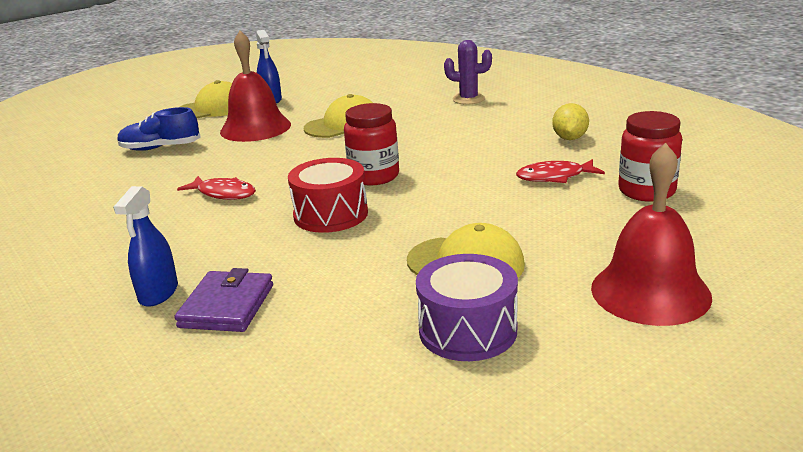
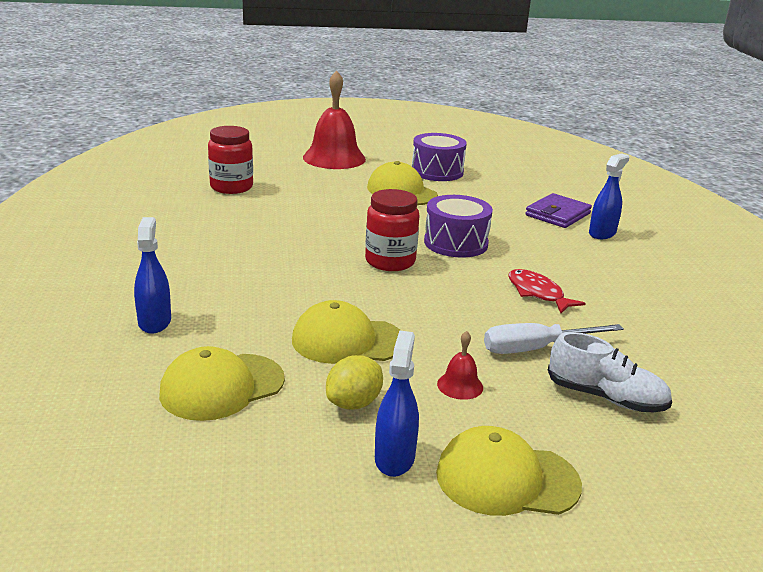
camera: 155 degrees left, 0 degrees up
blue shoe [117,107,201,151] -> white shoe [548,332,672,412]
red bell [220,31,291,142] -> red bell [437,331,483,400], size x0.43
red drum [288,158,368,233] -> purple drum [424,195,493,258]
purple cactus [444,40,492,105] -> blue spray bottle [134,217,171,334]
red fish [516,159,605,183] -> none
yellow lemon [552,103,589,140] -> yellow lemon moved to [326,355,383,410]
none -> yellow cap [159,346,285,421]
none -> white screwdriver [484,323,624,354]

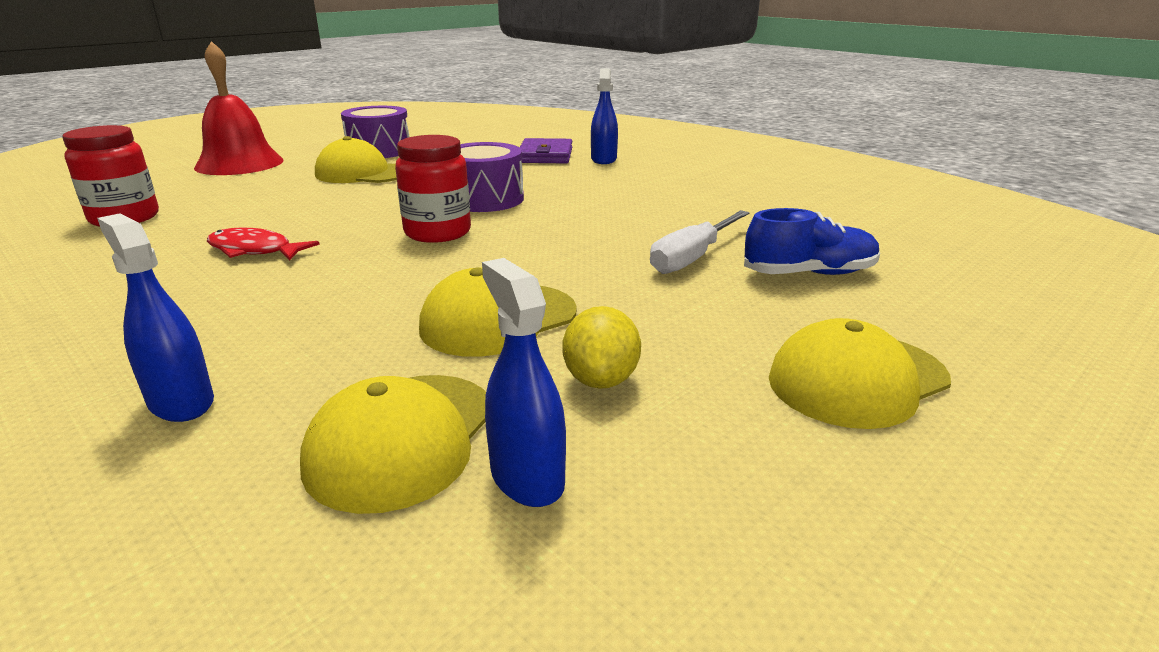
camera: 35 degrees left, 0 degrees up
blue spray bottle [375,330,419,477] -> blue spray bottle moved to [482,258,566,507]
red bell [437,331,483,400] -> none
red fish [508,269,586,313] -> red fish moved to [207,228,320,260]
white shoe [548,332,672,412] -> blue shoe [744,208,880,275]

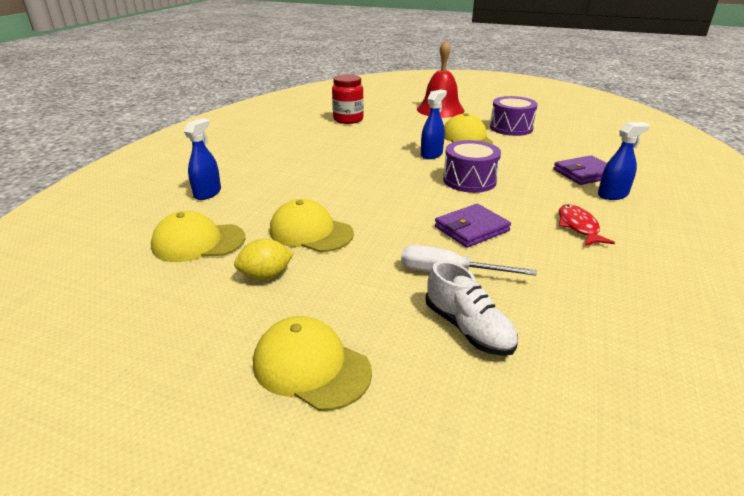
camera: 65 degrees right, 5 degrees up
red fish [207,228,320,260] -> red fish moved to [559,204,615,246]
red jar [395,135,471,243] -> none
blue spray bottle [482,258,566,507] -> blue spray bottle moved to [421,90,447,159]
blue shoe [744,208,880,275] -> white shoe [426,261,518,356]
none -> purple wallet [435,204,511,248]

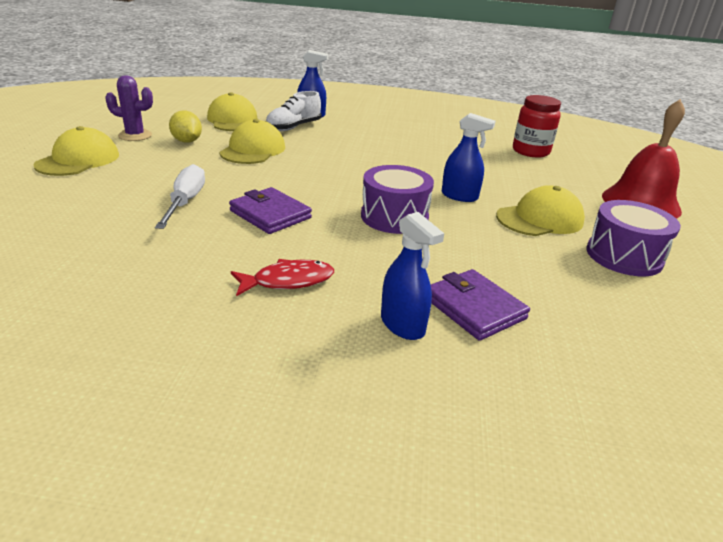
camera: 75 degrees right, 0 degrees up
white shoe [426,261,518,356] -> white shoe moved to [266,91,321,131]
none -> purple cactus [105,75,153,141]

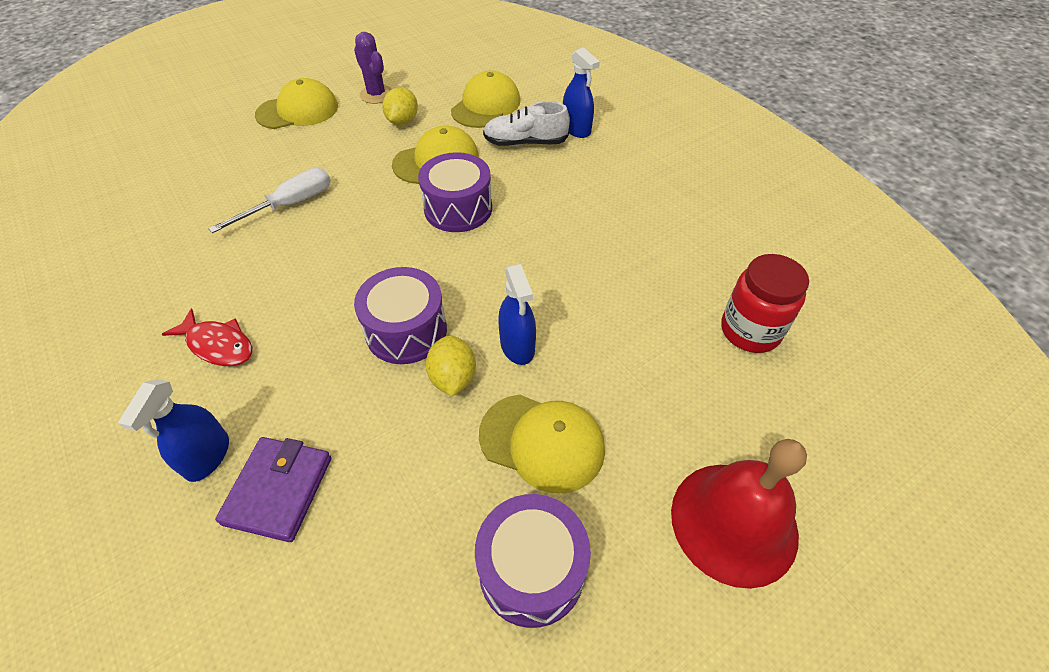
camera: 50 degrees right, 20 degrees up
purple wallet [229,187,312,234] -> none
none -> purple drum [418,152,492,232]
none -> yellow lemon [426,335,476,397]

